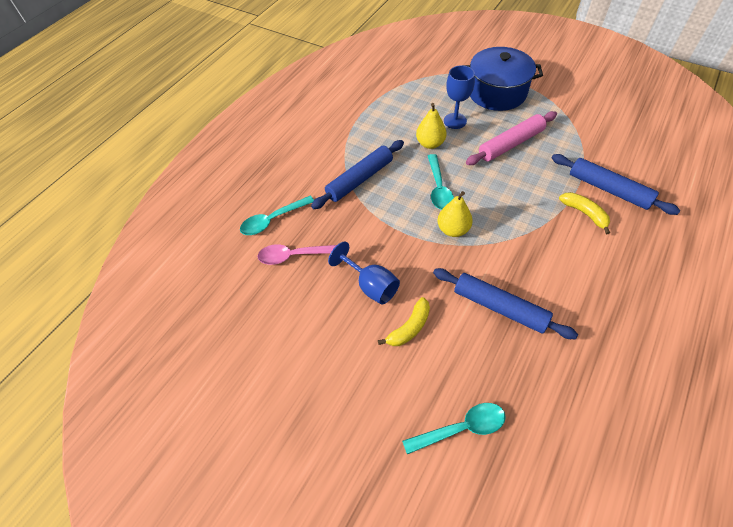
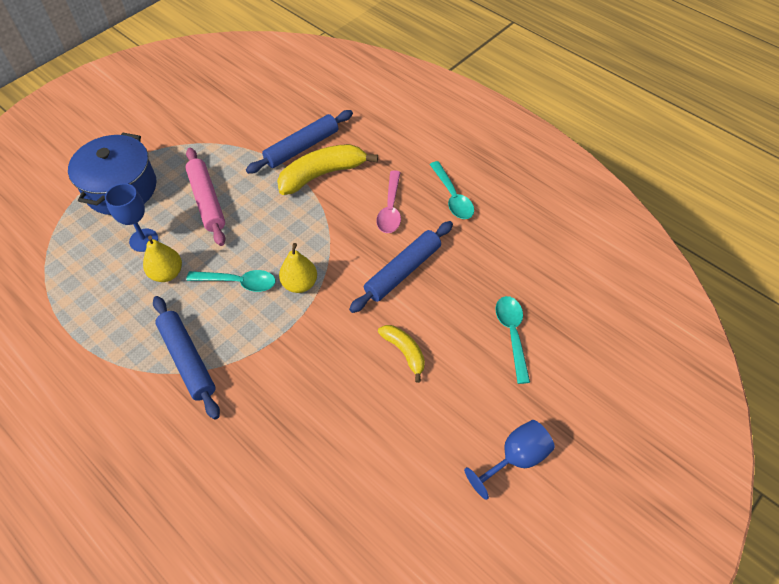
camera: 80 degrees left, 0 degrees up
turquoise spoon [240,196,314,235] -> turquoise spoon moved to [430,161,474,219]
pink spoon [257,244,337,265] -> pink spoon moved to [376,170,401,233]
blue goblet [328,241,400,305] -> blue goblet moved to [464,420,555,500]
yellow banana [559,192,610,234] -> yellow banana [277,144,378,195], size x1.76

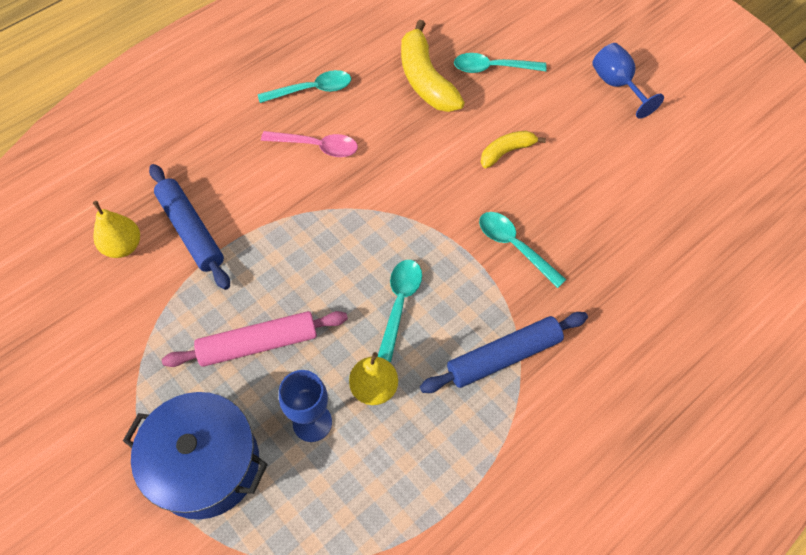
camera: 85 degrees left, 5 degrees up
yellow banana [277,144,378,195] -> yellow banana moved to [401,20,465,112]
yellow pear [279,243,317,293] -> yellow pear moved to [93,201,140,258]
blue rolling pin [349,221,453,313] -> none
none -> turquoise spoon [479,212,567,288]

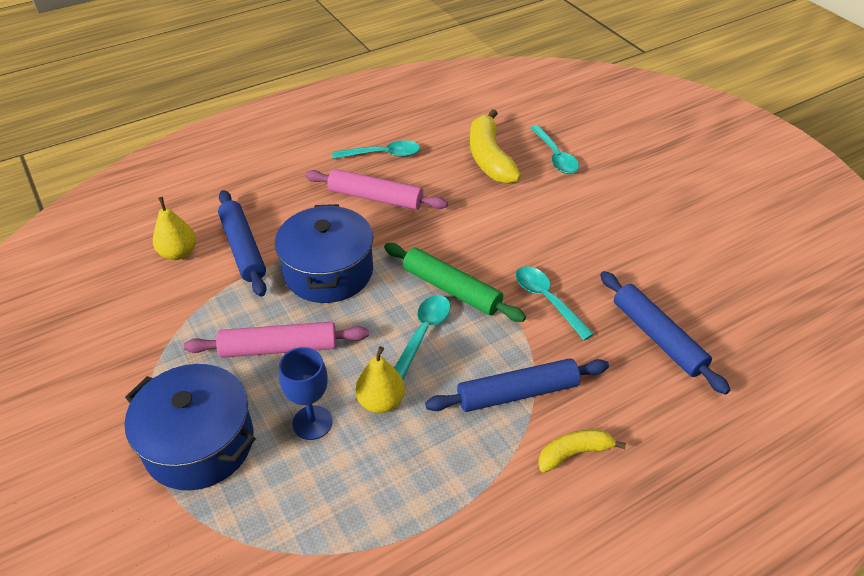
camera: 10 degrees right, 15 degrees down
pink spoon [261,131,358,157] -> pink rolling pin [305,169,448,210]
turquoise spoon [454,53,547,73] -> turquoise spoon turned 120 degrees counterclockwise [530,125,579,174]
yellow banana [481,131,546,168] -> yellow banana moved to [538,429,626,473]
blue goblet [592,43,664,119] -> none
none -> blue pot [275,204,373,303]
none -> green rolling pin [384,243,526,322]
none -> blue rolling pin [600,271,730,395]

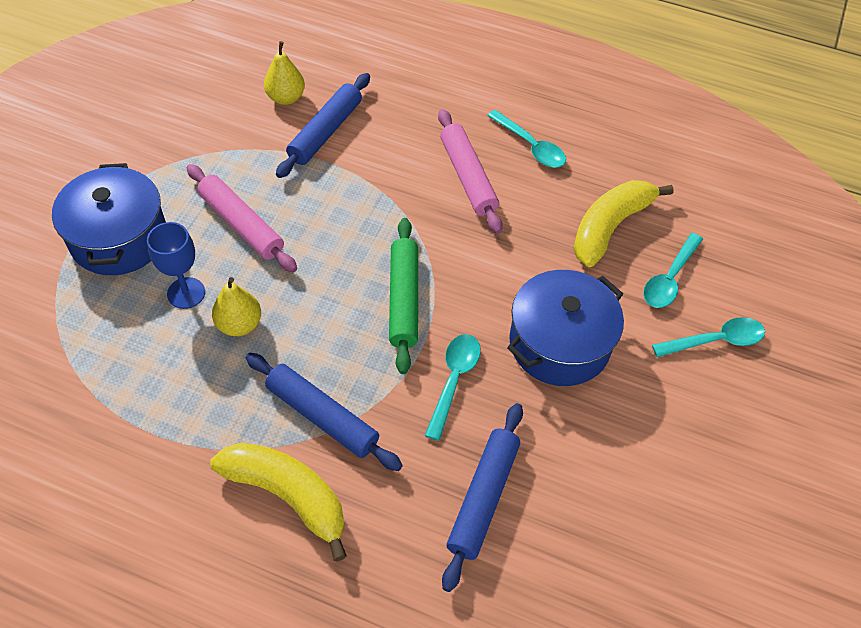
camera: 50 degrees right, 10 degrees up
blue pot [275,204,373,303] -> blue pot moved to [507,270,624,386]
turquoise spoon [394,295,451,379] -> turquoise spoon moved to [652,317,765,357]
yellow banana [538,429,626,473] -> yellow banana [210,443,347,561], size x1.76

